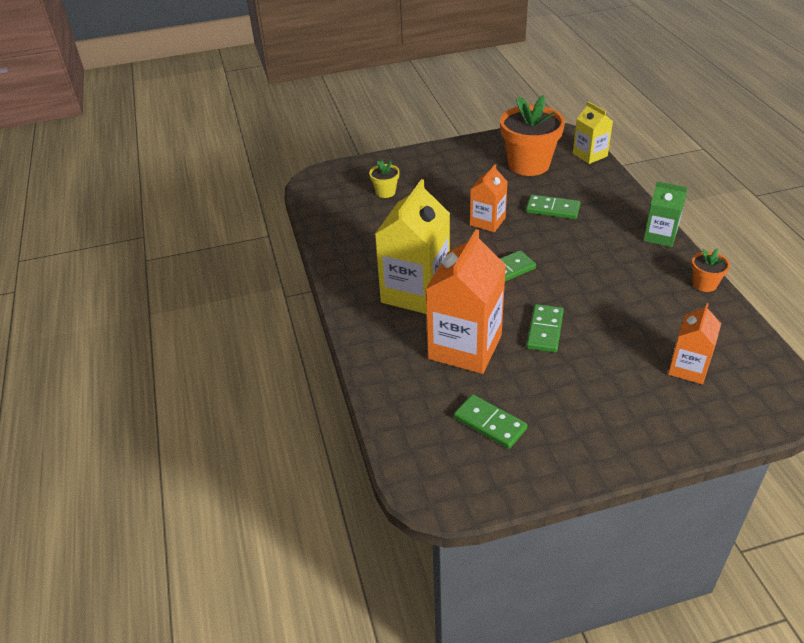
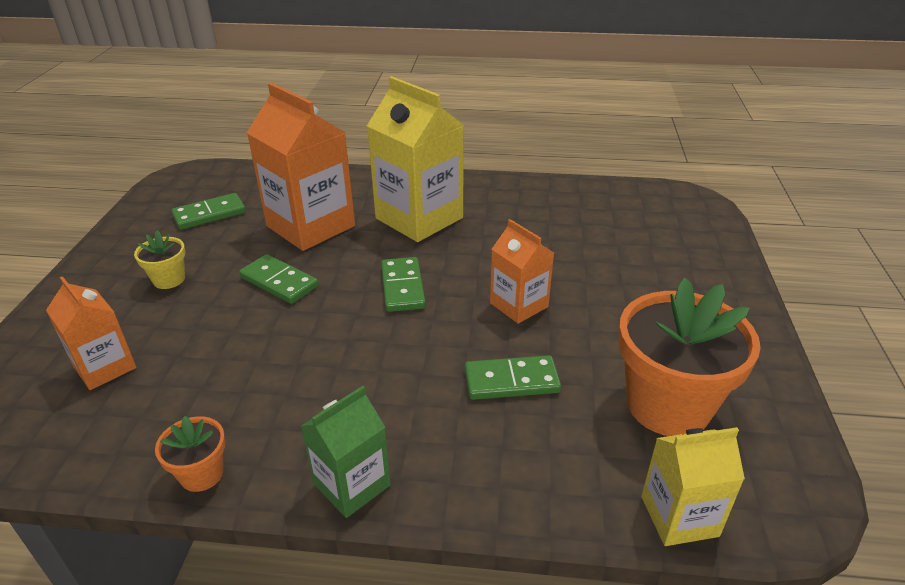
camera: 110 degrees right, 5 degrees down
yellow flower pot [369,160,400,198] -> yellow flower pot moved to [134,230,186,289]
green domino [526,195,580,219] -> green domino turned 45 degrees clockwise [465,355,561,400]

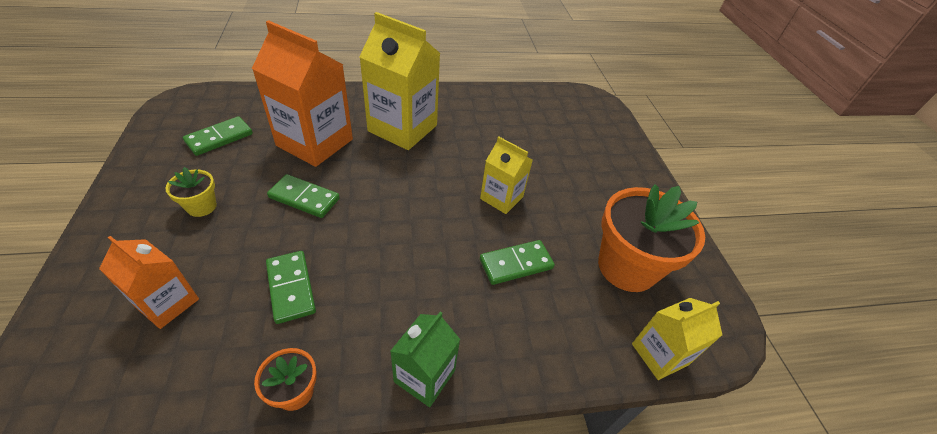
camera: 20 degrees left, 10 degrees up
green domino [381,257,426,312] -> green domino moved to [266,251,316,324]
orange carton [490,219,554,324] -> yellow carton [480,136,533,214]

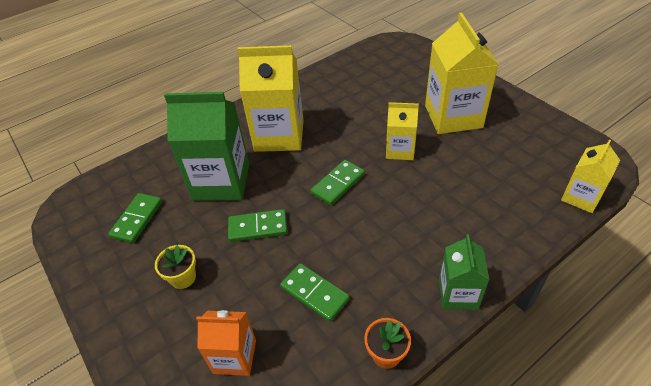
camera: 20 degrees left, 0 degrees up
orange carton [252,20,353,167] -> green carton [164,92,249,201]
green domino [480,240,555,285] -> green domino moved to [311,160,365,205]
orange flower pot [598,184,705,292] -> none
none -> yellow carton [425,12,499,134]

